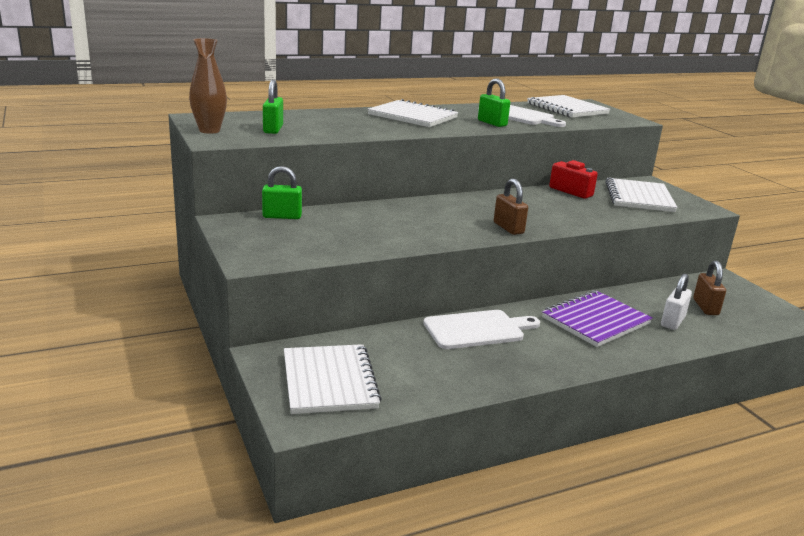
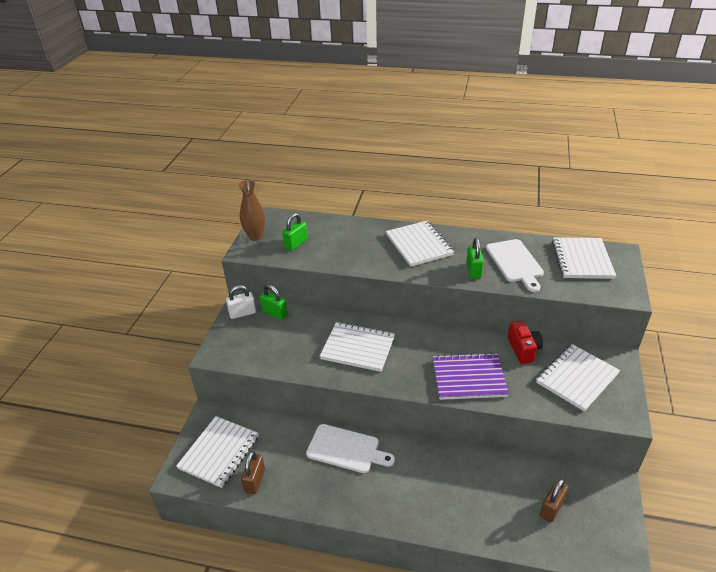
camera: 40 degrees right, 15 degrees up
brown padlock [494,179,528,235] -> brown padlock moved to [241,451,265,494]
purple notebook [542,290,653,347] -> purple notebook moved to [433,353,509,400]
white padlock [661,273,692,330] -> white padlock moved to [226,285,256,319]
none -> white notebook [320,322,395,372]

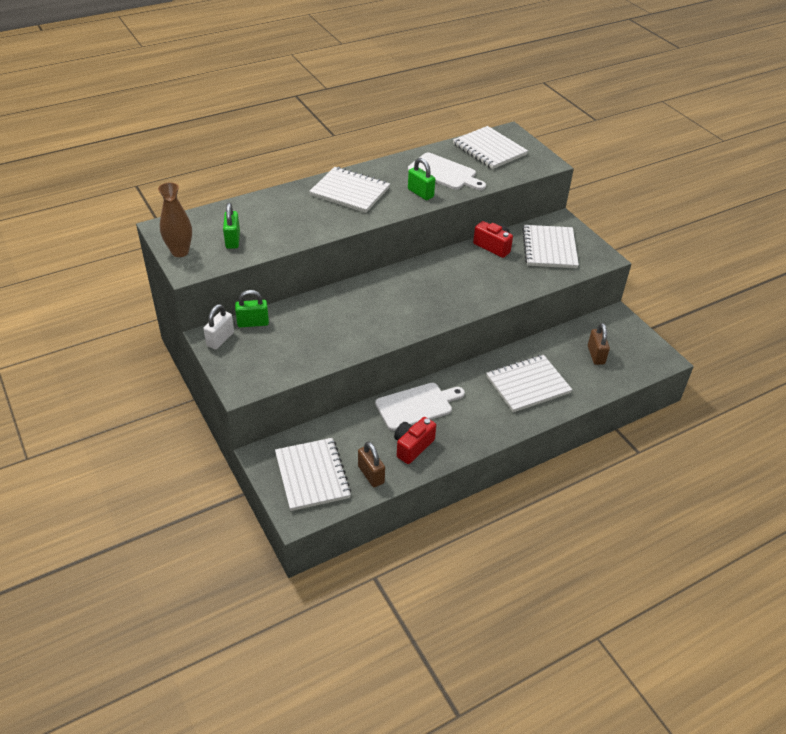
camera: 45 degrees left, 5 degrees up
white notebook [320,322,395,372] -> white notebook moved to [486,355,572,412]
purple notebook [433,353,509,400] -> none
none -> red camera [394,417,436,464]

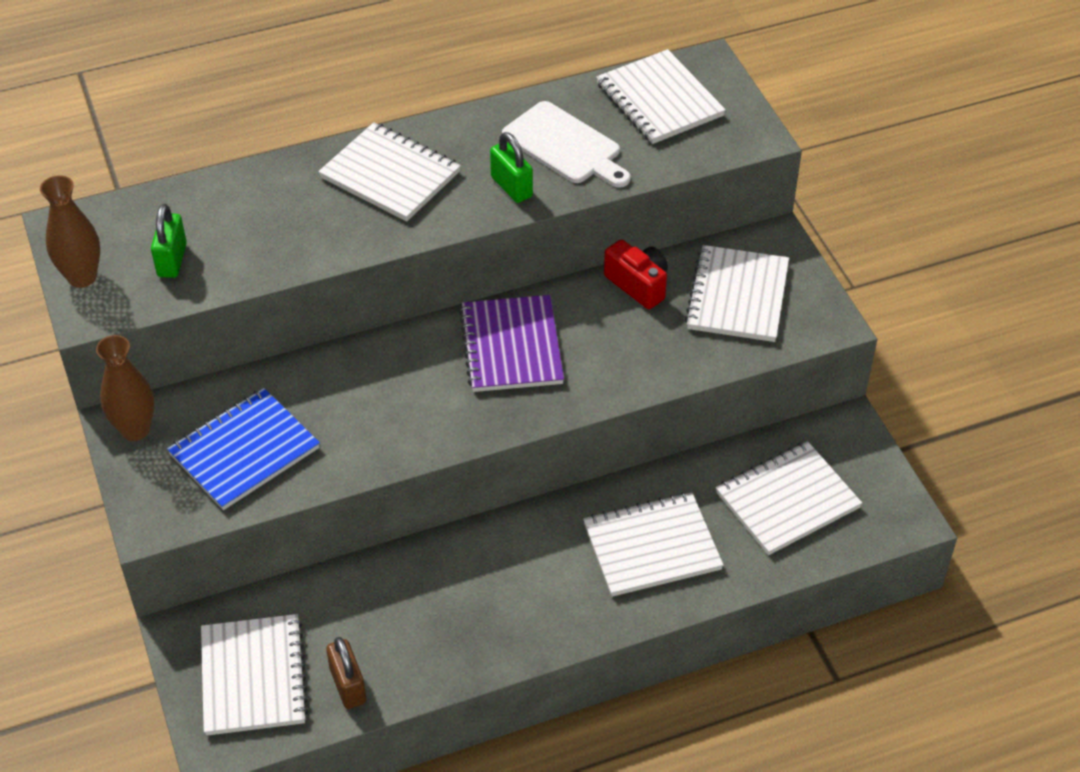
camera: 10 degrees right, 5 degrees up
white padlock [203,304,234,350] -> brown vase [96,335,155,441]
green padlock [235,290,269,328] -> none
white cutting board [375,383,465,431] -> none
red camera [394,417,436,464] -> none
brown padlock [588,323,610,365] -> white notebook [716,441,862,555]
none -> blue notebook [167,388,320,510]
none -> purple notebook [459,295,564,392]

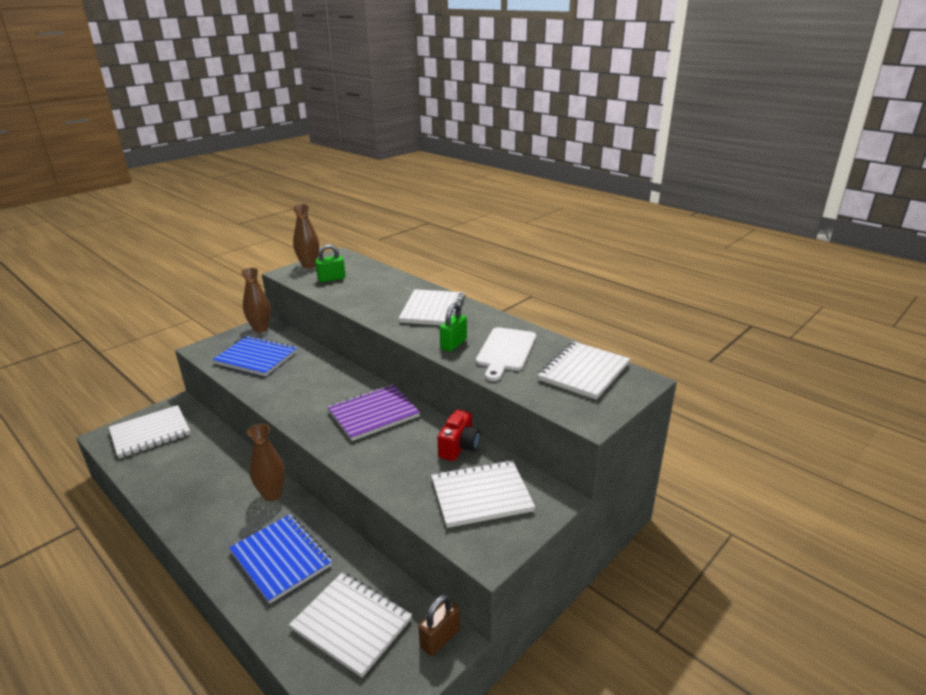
camera: 65 degrees right, 20 degrees down
brown padlock [326,637,366,709] -> brown padlock moved to [418,594,460,656]
white notebook [583,492,724,597] -> blue notebook [229,514,332,604]
none -> brown vase [247,424,285,501]

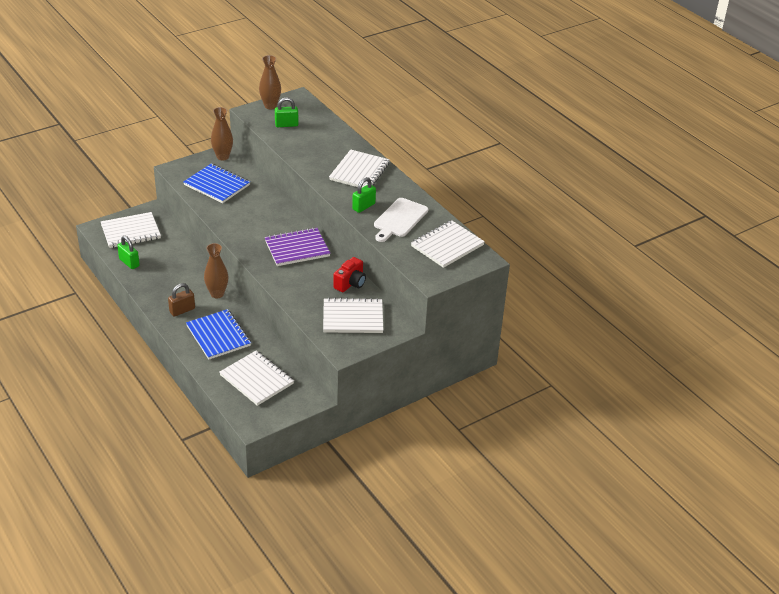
camera: 10 degrees right, 10 degrees up
brown padlock [418,594,460,656] -> brown padlock moved to [168,283,195,317]
none -> green padlock [117,236,140,269]

